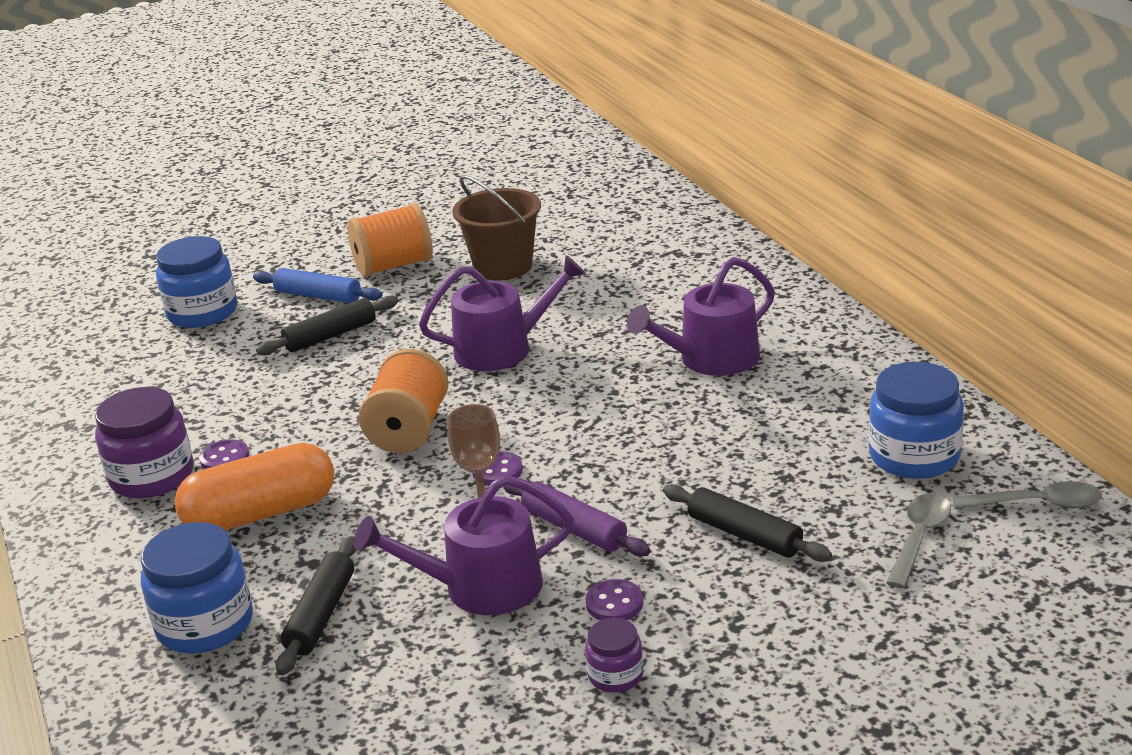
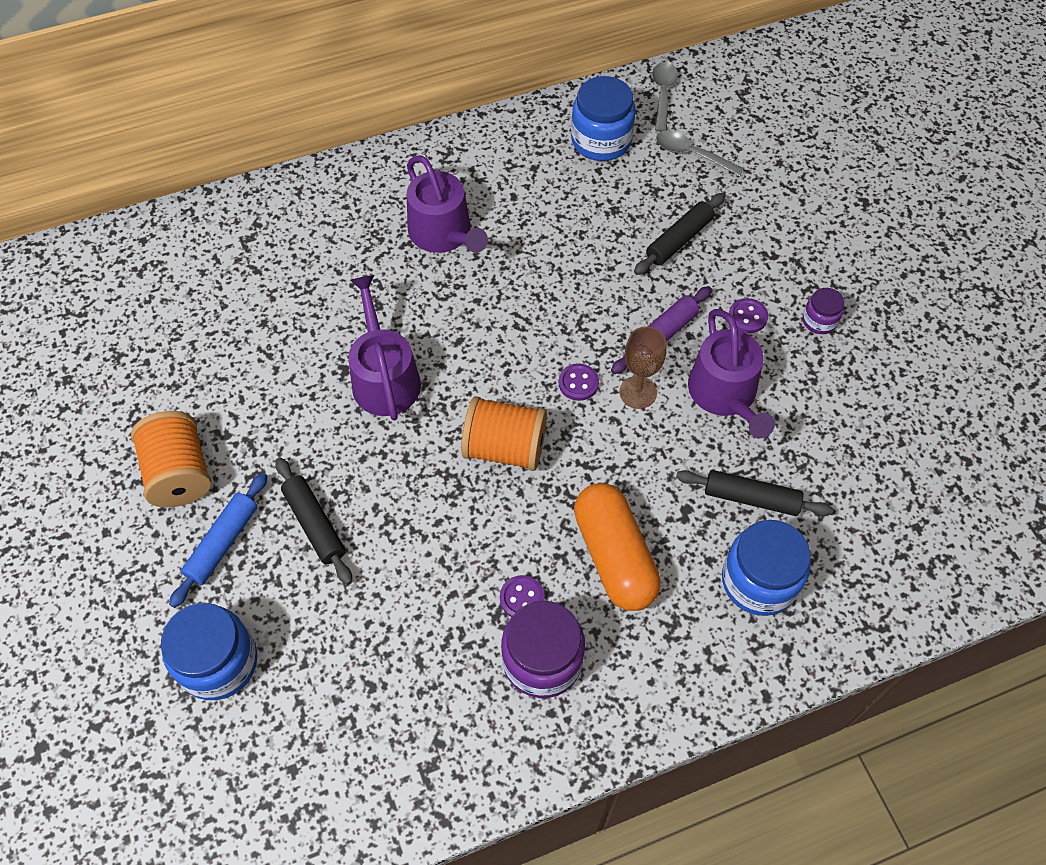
camera: 90 degrees left, 30 degrees up
brown bucket [452,175,541,281] -> none

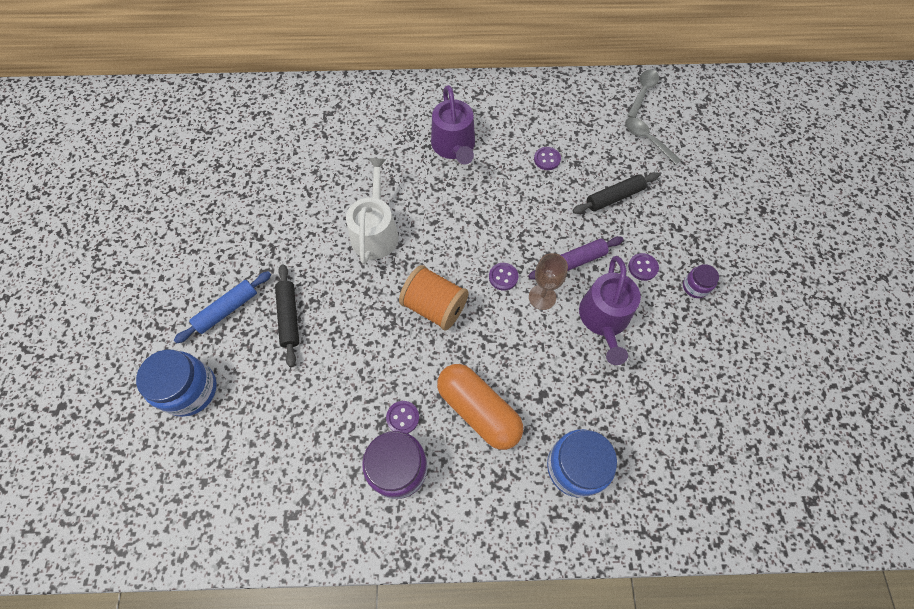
camera: 20 degrees right, 5 degrees up
orange spool [131,411,211,508] -> none
purple watering can [348,275,421,420] -> white watering can [346,158,399,264]
blue jar [571,76,636,161] -> none
orange capsule [574,483,661,611] -> orange capsule turned 45 degrees counterclockwise [437,364,523,450]
black rolling pin [676,470,833,516] -> none
none -> purple button [534,147,561,170]

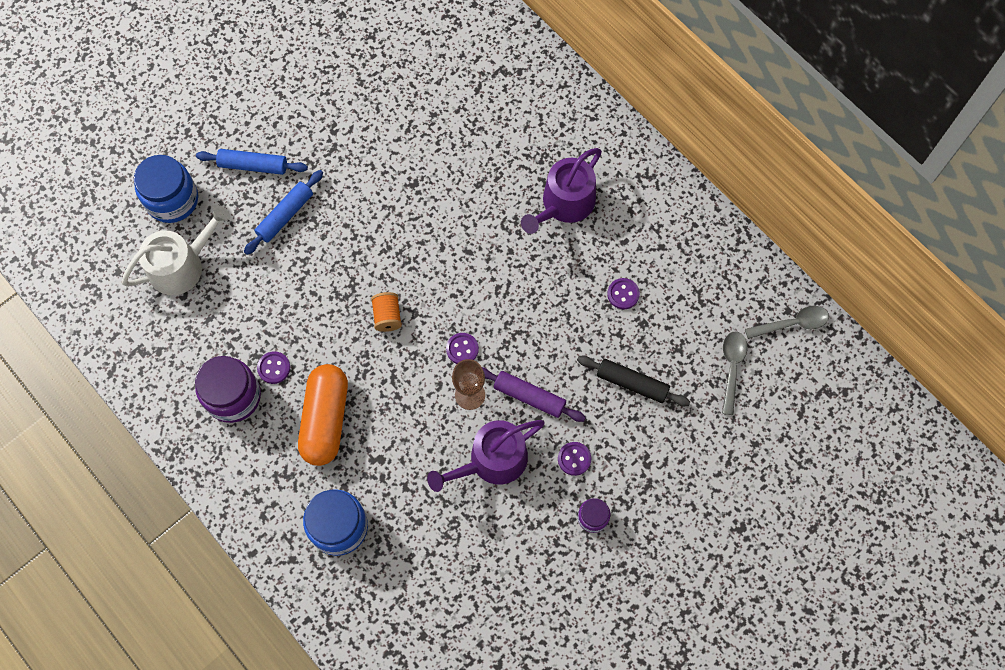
camera: 50 degrees right, 5 degrees up
black rolling pin [275,265,299,367] -> blue rolling pin [244,170,323,255]
white watering can [346,158,399,264] -> white watering can moved to [122,205,230,295]
orange spool [399,265,469,331] -> orange spool [371,292,402,332], size x0.57

